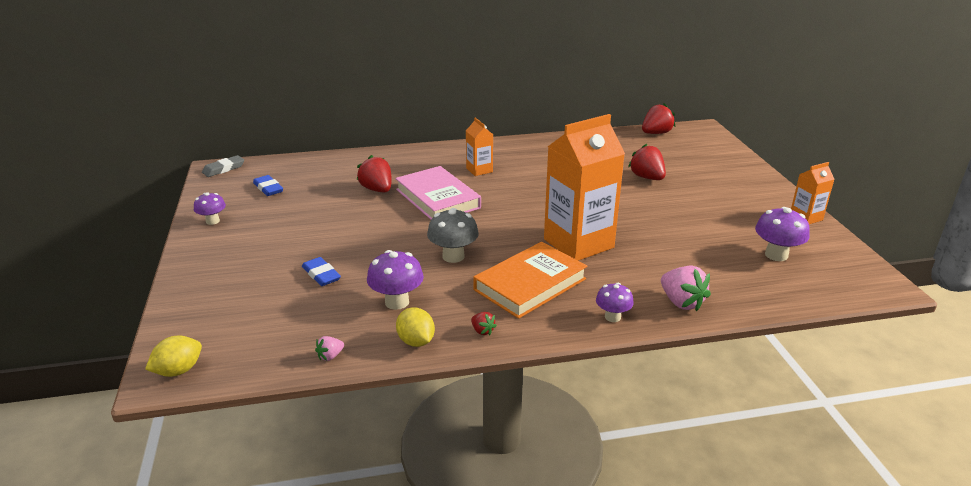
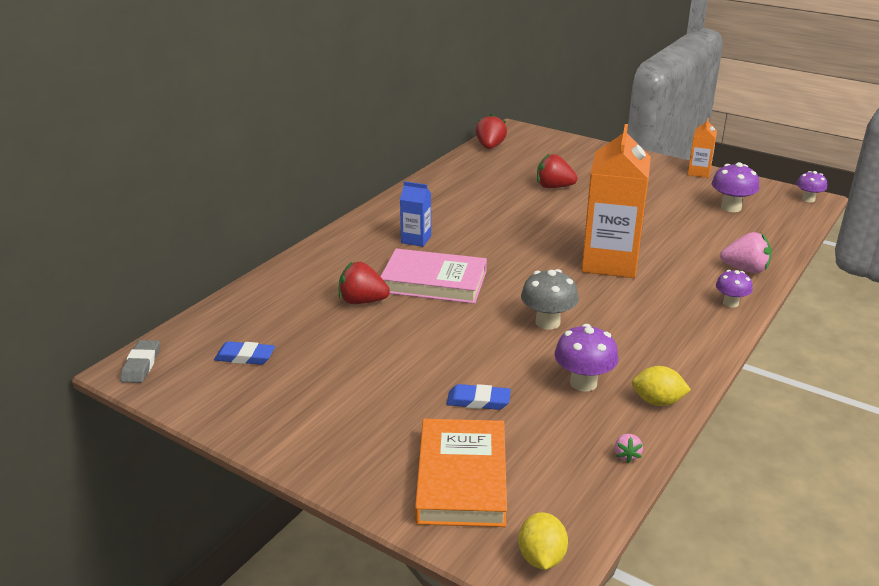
camera: 45 degrees left, 0 degrees up
purple mushroom [194,192,226,225] -> purple mushroom moved to [796,171,827,202]
orange carton [466,118,493,176] -> blue carton [400,181,431,247]
red strawberry [471,312,497,335] -> none
orange book [473,242,587,319] -> orange book moved to [415,419,507,527]

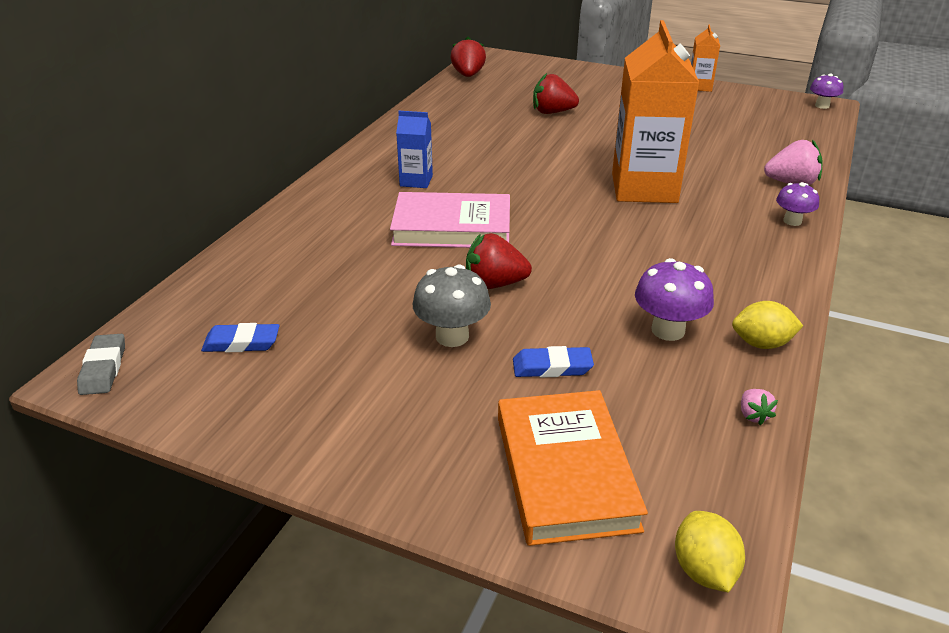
camera: 10 degrees left, 5 degrees up
red strawberry [338,262,390,304] -> red strawberry moved to [466,233,532,289]
grey mushroom [521,269,579,330] -> grey mushroom moved to [413,264,491,347]
purple mushroom [712,162,759,212] -> none

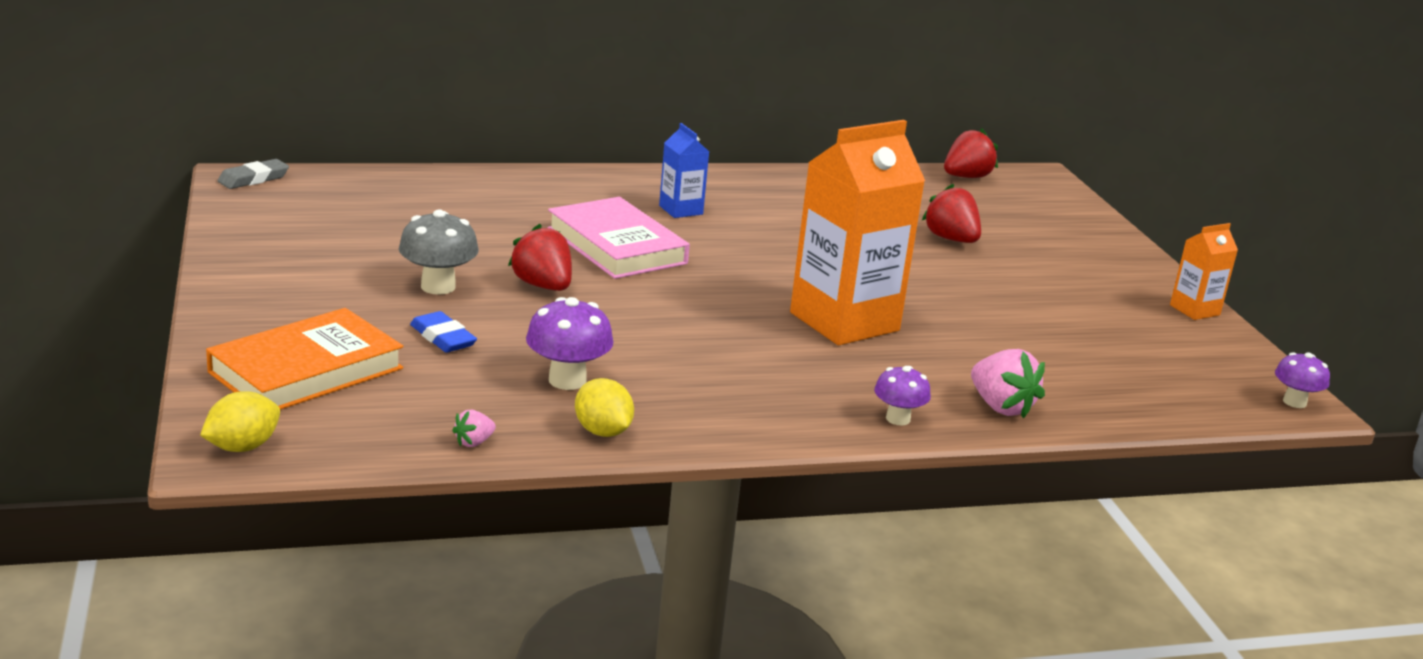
camera: 50 degrees right, 10 degrees down
blue eraser [201,323,280,352] -> none

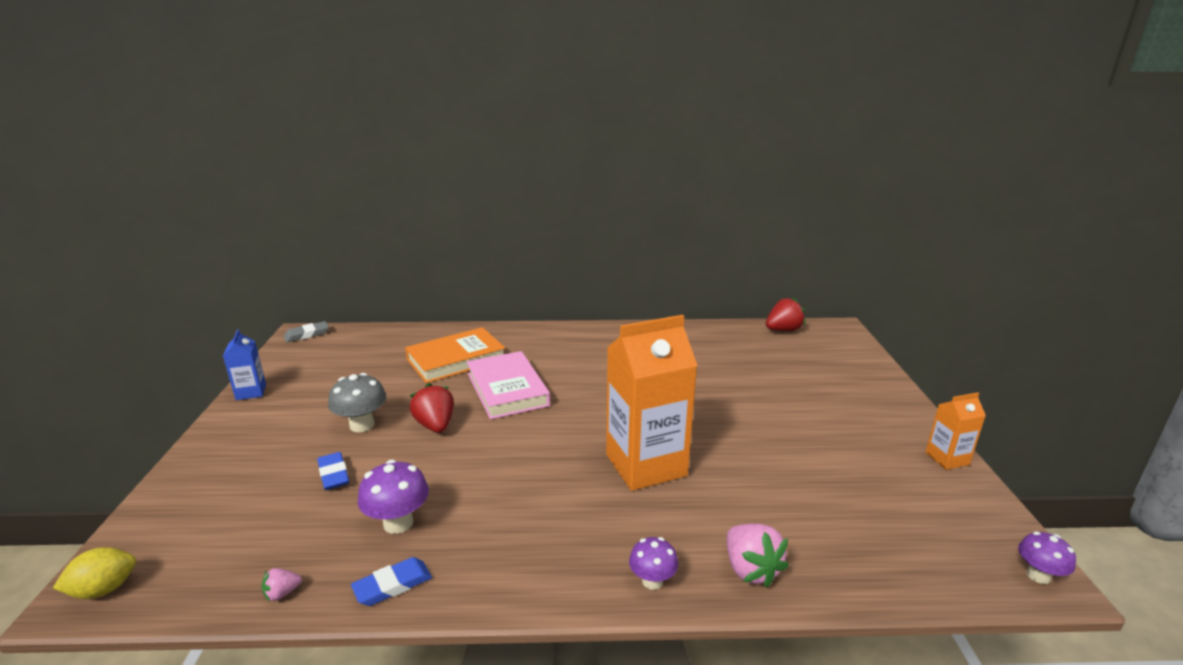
camera: 15 degrees right, 0 degrees up
orange book [206,308,403,410] -> orange book moved to [405,327,505,383]
yellow lemon [575,378,634,437] -> blue eraser [351,557,432,606]
blue carton [659,123,709,218] -> blue carton moved to [223,330,266,400]
red strawberry [922,184,981,243] -> none

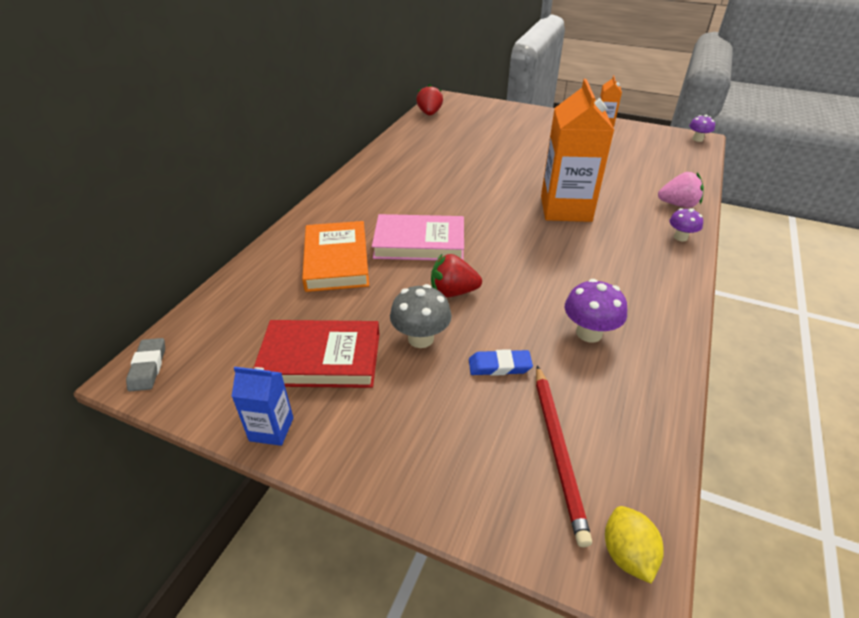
camera: 65 degrees left, 15 degrees up
pink strawberry [262,568,302,602] -> none
blue eraser [351,557,432,606] -> none
none -> red book [253,320,380,388]
none -> red pencil [536,365,592,547]

